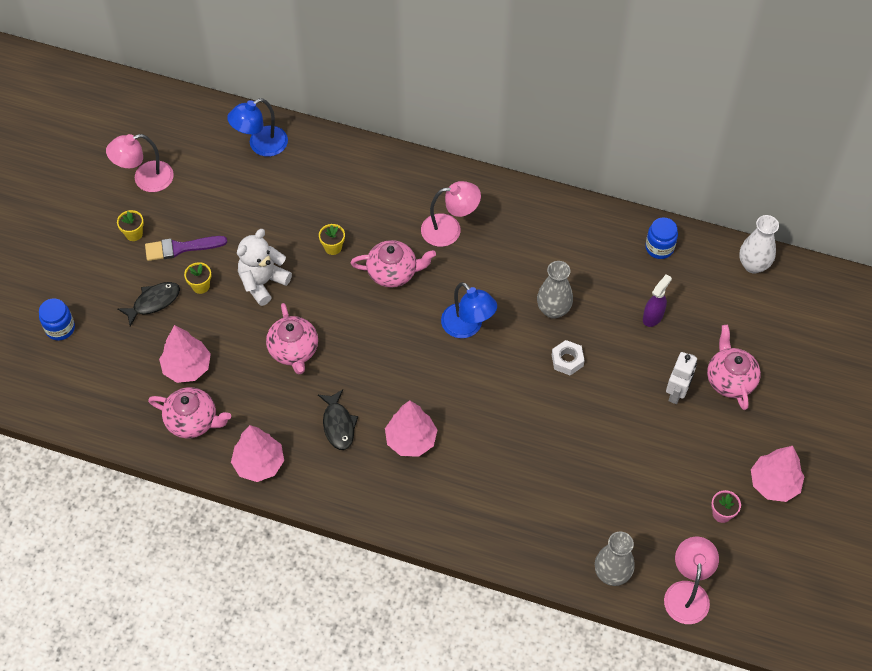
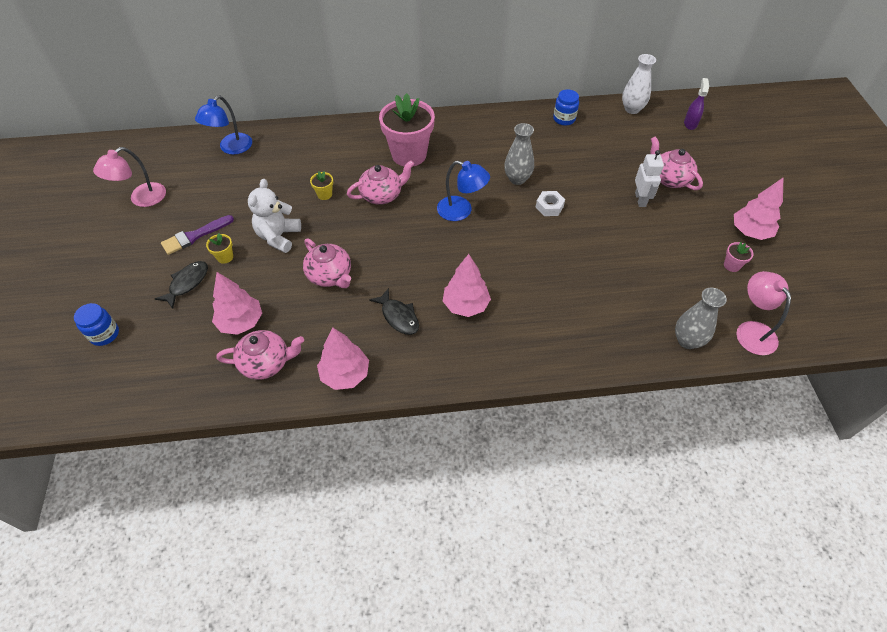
camera: 25 degrees left, 5 degrees down
yellow flower pot [117,210,144,241] -> none
pink lamp [421,181,481,247] -> pink flower pot [379,93,435,167]
purple spray bottle [643,274,672,327] -> purple spray bottle moved to [684,78,709,130]

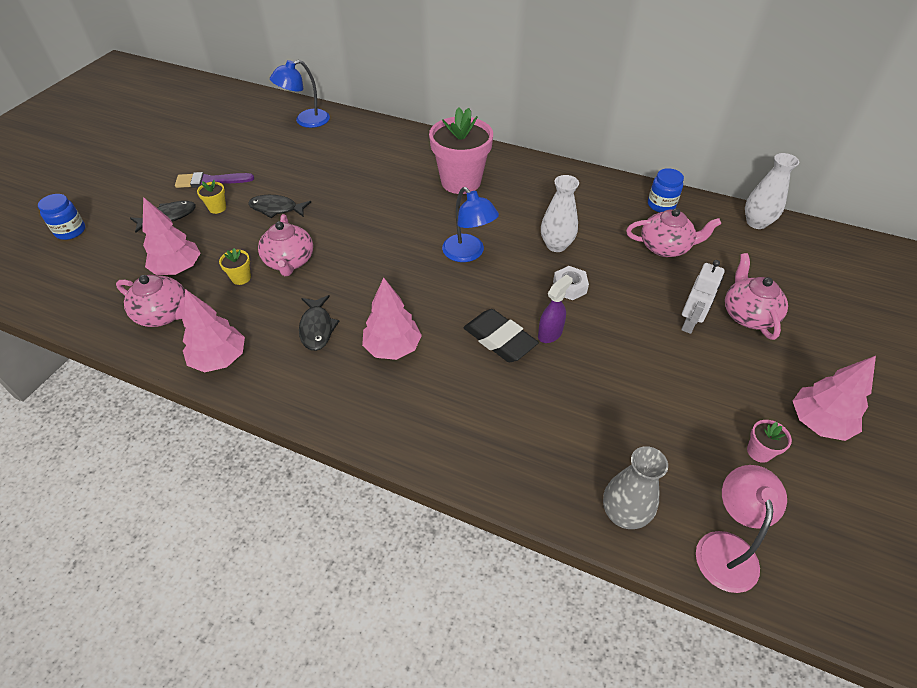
camera: 30 degrees right, 5 degrees down
pink lamp [93,147,166,207] -> none
white teddy bear [248,179,301,253] -> black fish [248,195,311,218]
yellow flower pot [310,171,333,200] -> yellow flower pot moved to [219,248,251,285]
pink teapot [347,160,414,205] -> pink teapot moved to [626,208,721,257]
grey vase [504,123,534,185] -> white vase [541,175,579,252]
purple spray bottle [684,78,709,130] -> purple spray bottle moved to [538,275,573,343]
none -> black eraser [464,309,539,362]

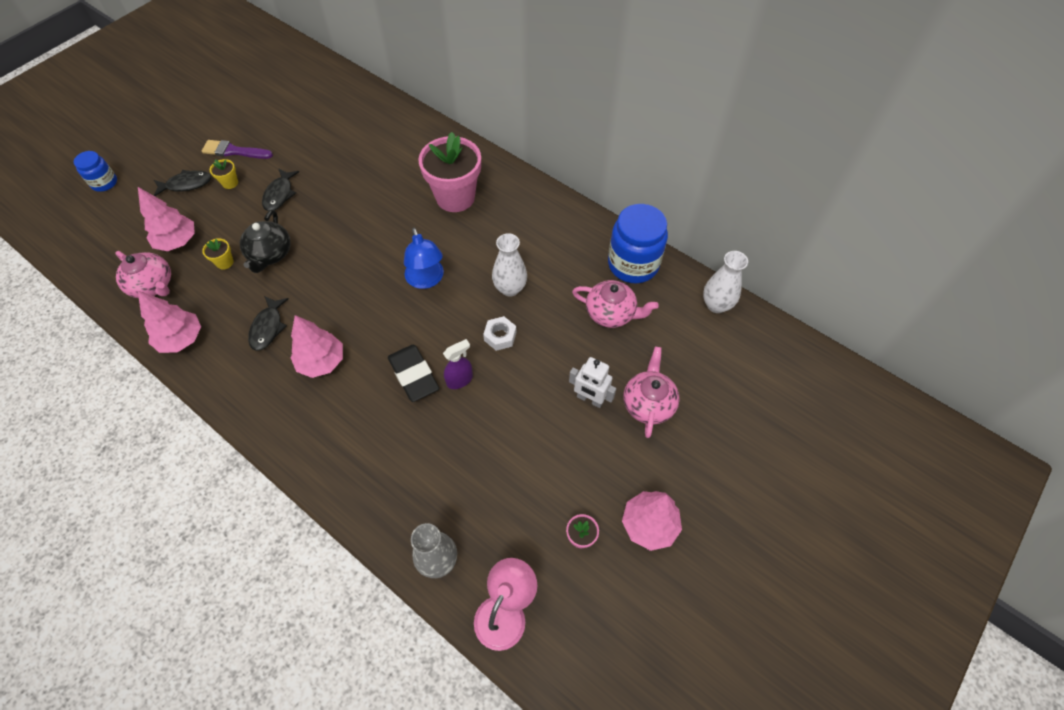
camera: 15 degrees right, 10 degrees up
black fish [248,195,311,218] -> black fish turned 105 degrees counterclockwise [262,168,299,211]
pink teapot [258,214,313,276] -> black teapot [240,210,291,273]
blue lamp [270,60,330,128] -> none
blue jar [648,168,684,212] -> blue jar [608,204,668,283], size x1.84
white robot [681,260,725,334] -> white robot turned 75 degrees clockwise [569,357,616,408]

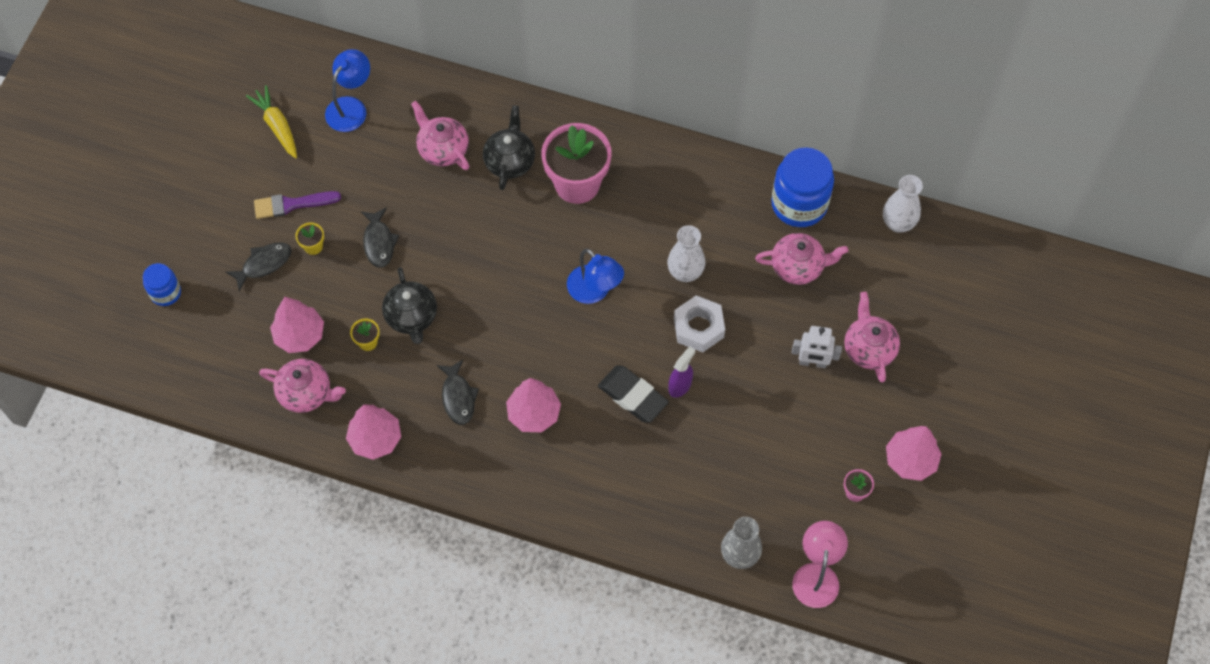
camera: 20 degrees left, 5 degrees up
white nut [483,316,516,351] -> white nut [674,296,725,352], size x1.51
none -> yellow carrot [246,85,297,158]
none -> blue lamp [325,49,370,132]
none -> pink teapot [411,101,469,170]
none -> black teapot [483,105,535,190]

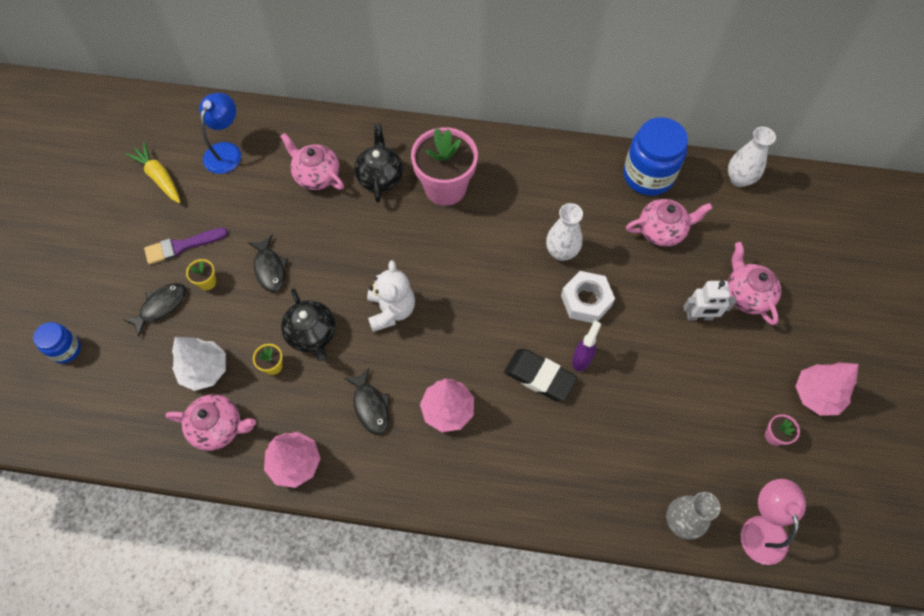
camera: 10 degrees left, 0 degrees up
pink tree [270,297,324,353] -> white tree [172,337,226,391]
blue lamp [567,249,624,304] -> none
none -> white teddy bear [367,260,415,332]

